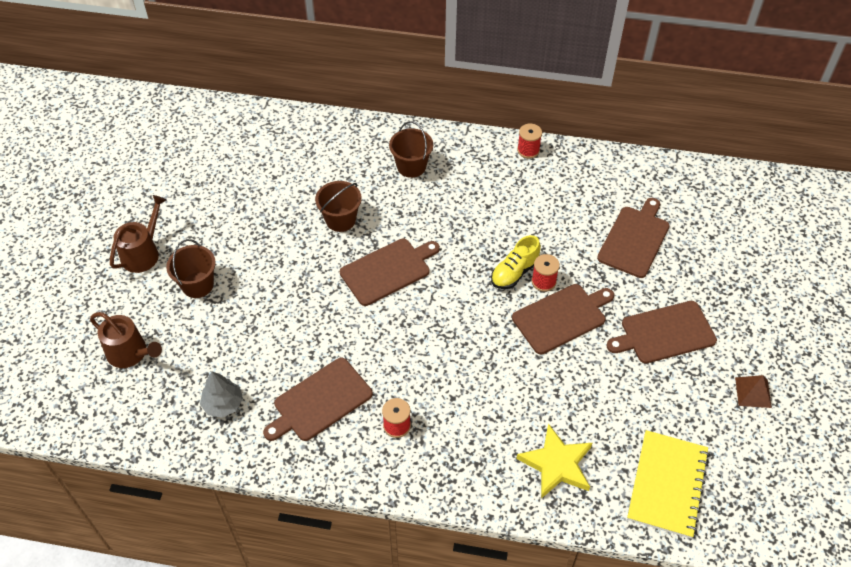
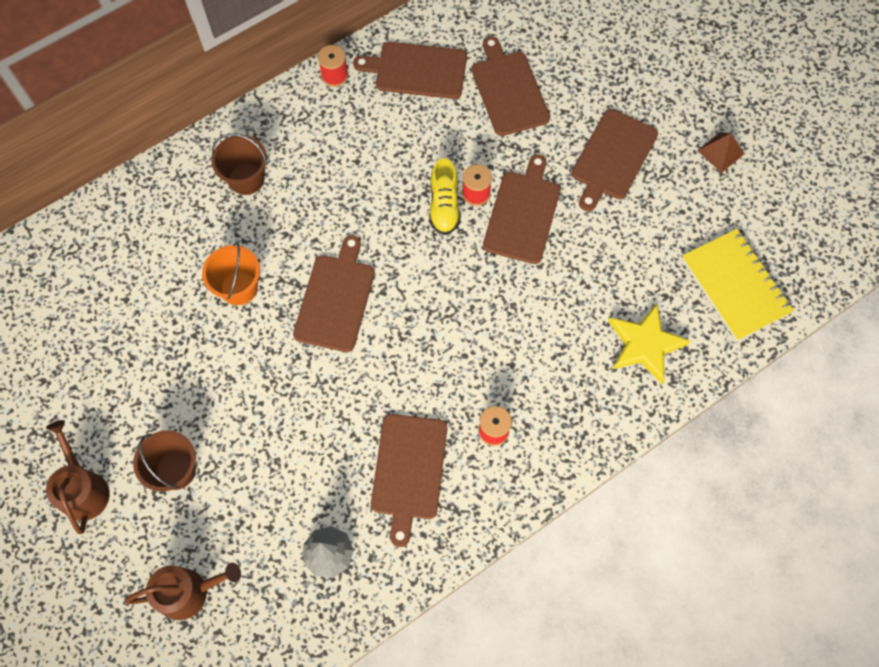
camera: 45 degrees left, 15 degrees up
brown bucket [315,181,362,232] -> orange bucket [202,242,260,305]
none -> brown cutting board [353,42,467,99]

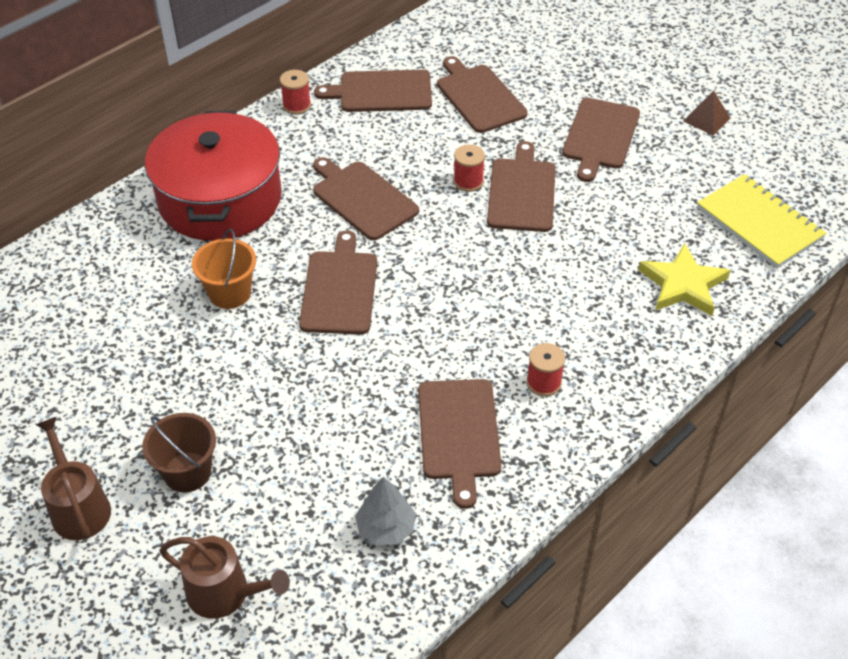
camera: 10 degrees left, 20 degrees down
brown watering can [125,563,241,620] -> brown watering can turned 45 degrees clockwise [159,536,290,619]
brown bucket [211,133,267,195] -> red pot [145,111,282,241]
yellow shoe [429,158,461,235] -> none
none -> brown cutting board [313,157,419,240]

